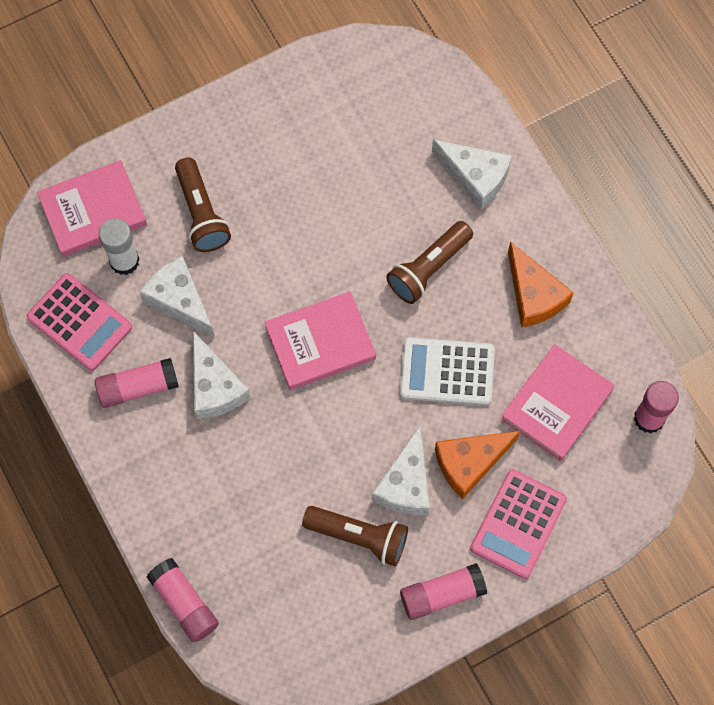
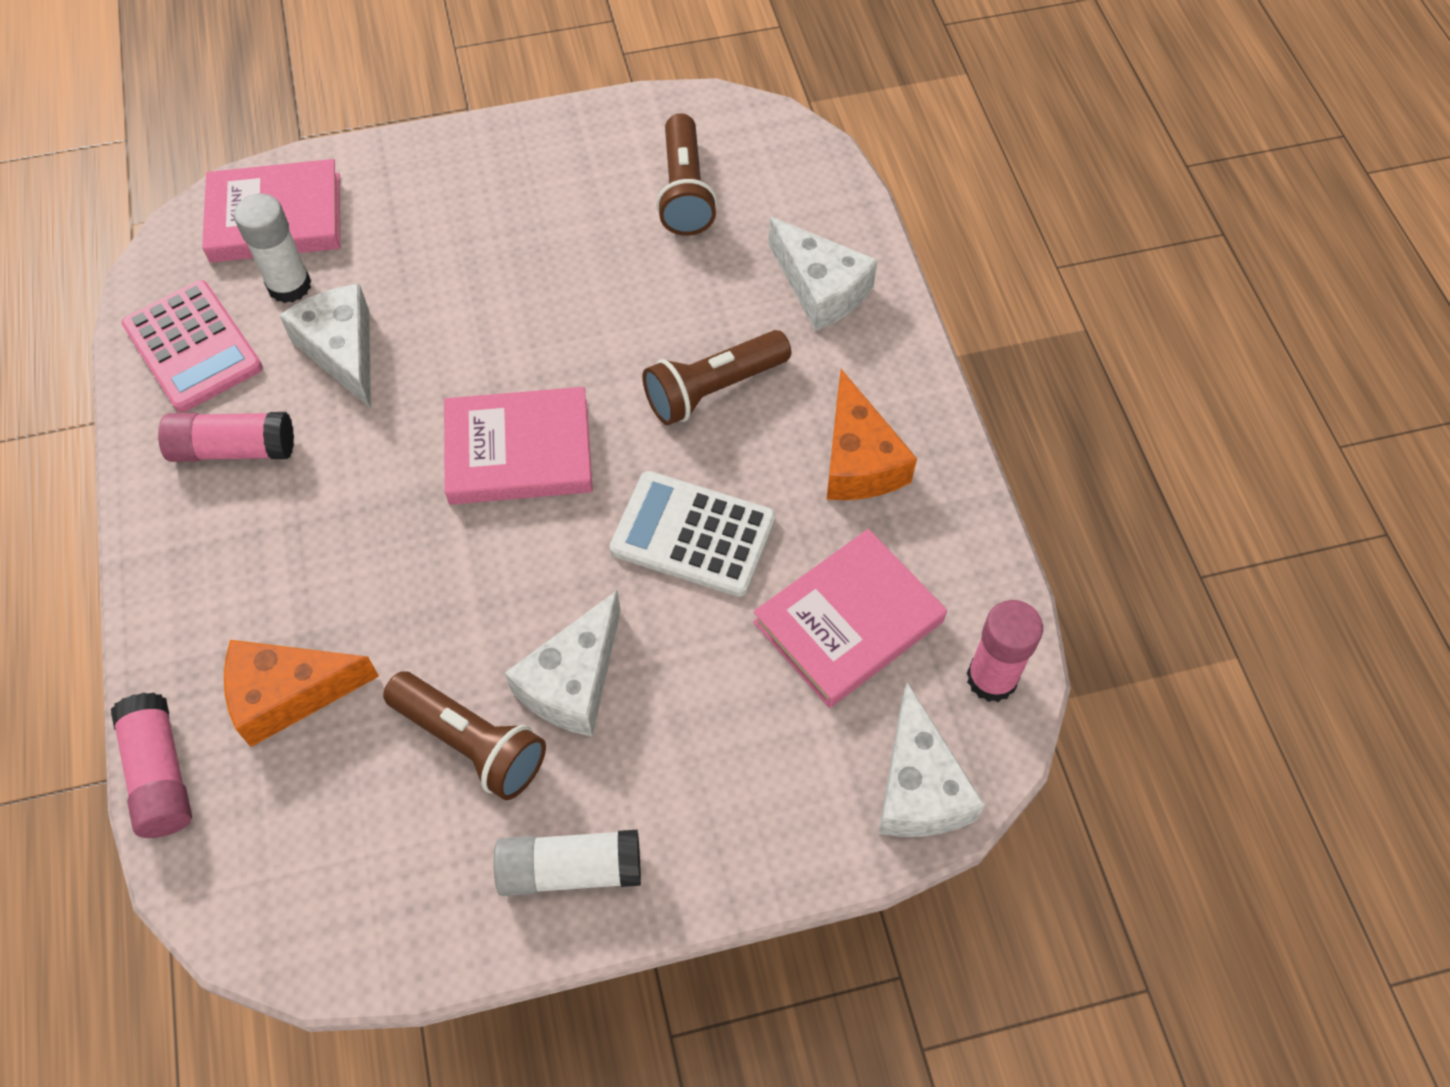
camera: 15 degrees right, 10 degrees down
brown flashlight [175,157,231,252] -> brown flashlight moved to [656,113,717,236]
white cheese [193,331,250,419] -> white cheese moved to [878,682,985,837]
pink glue stick [400,563,487,620] -> white glue stick [494,829,641,896]
orange cheese [435,431,520,499] -> orange cheese moved to [224,640,379,747]
pink calculator [470,470,567,579] -> none

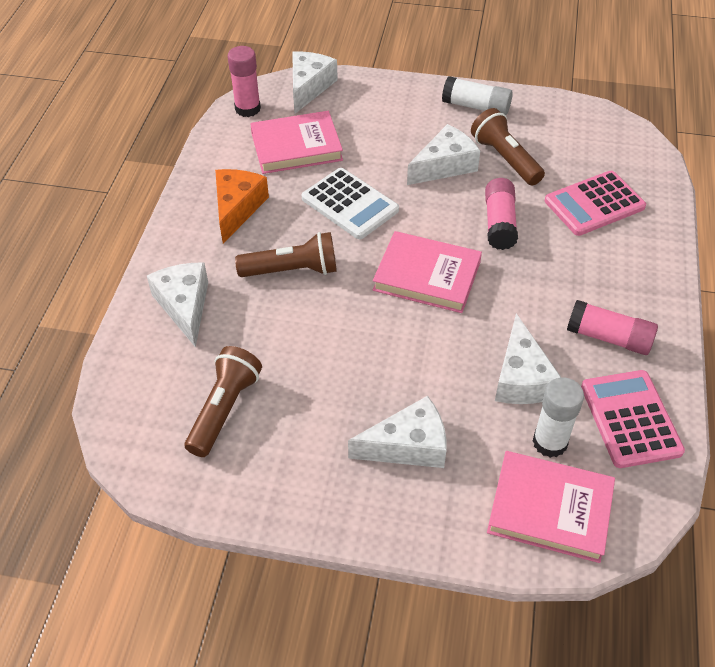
camera: 155 degrees left, 10 degrees down
pink glue stick [111,693,192,838] -> pink glue stick moved to [485,178,518,250]
orange cheese [224,640,379,747] -> pink calculator [545,171,646,236]
none -> white cheese [348,396,447,468]

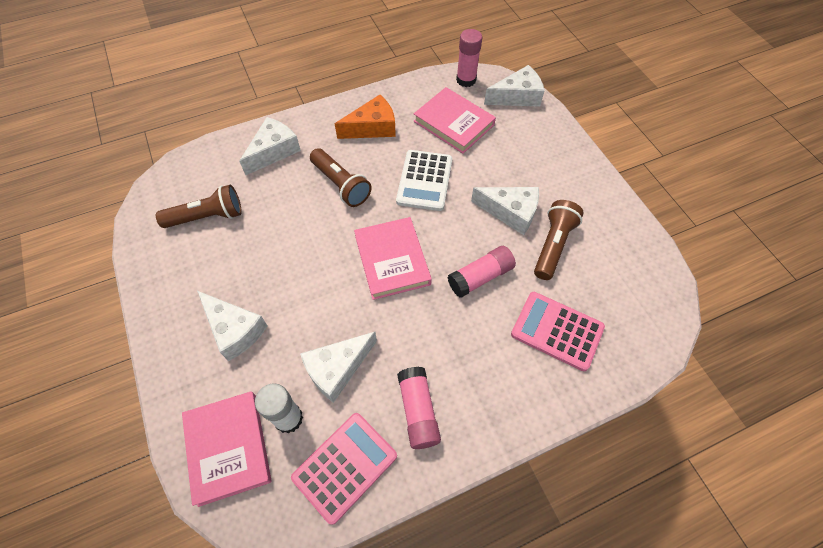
camera: 55 degrees right, 10 degrees up
white glue stick [442,76,513,115] -> none

